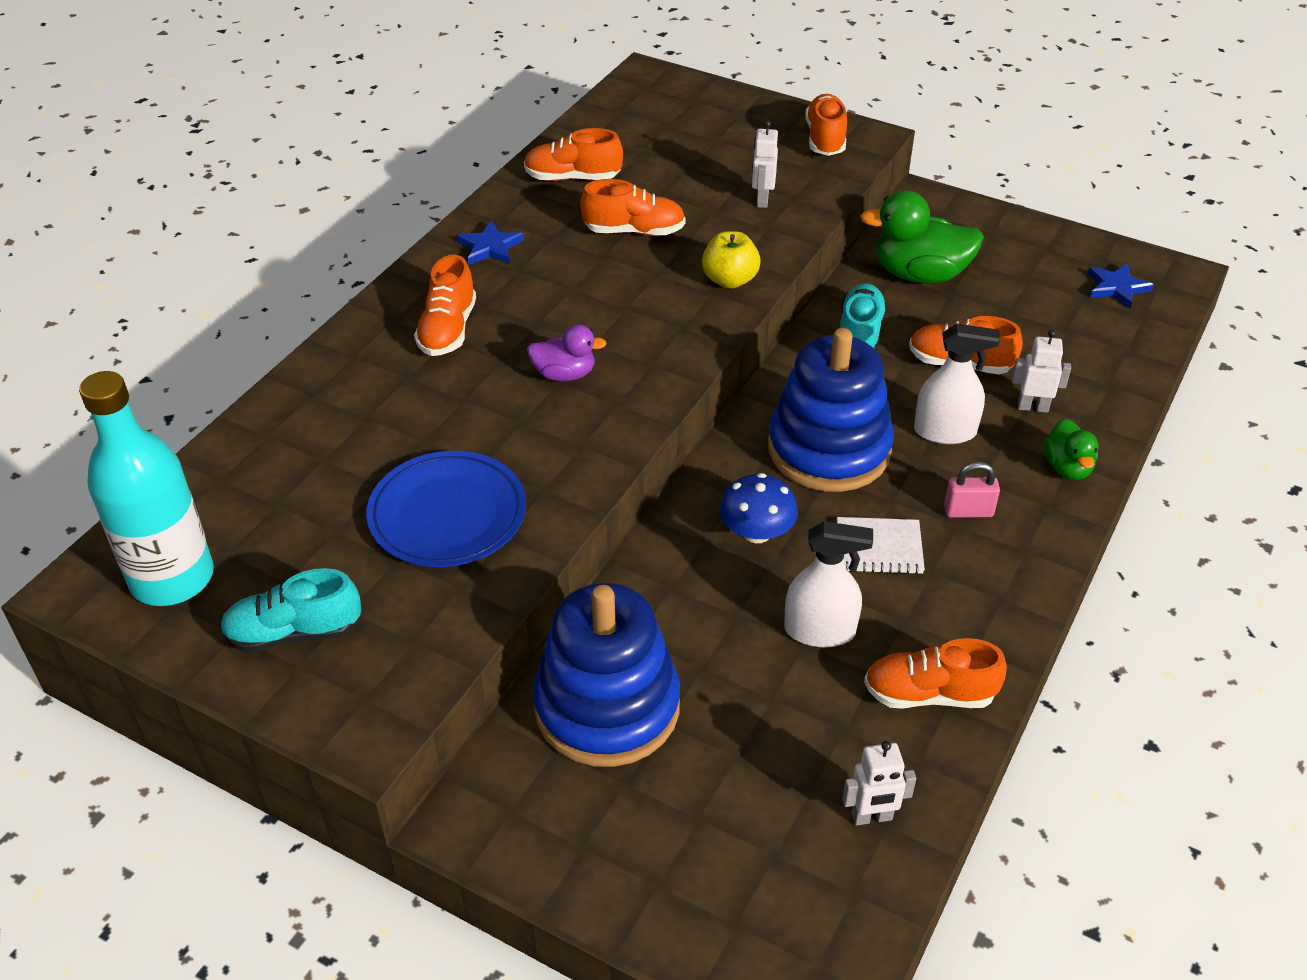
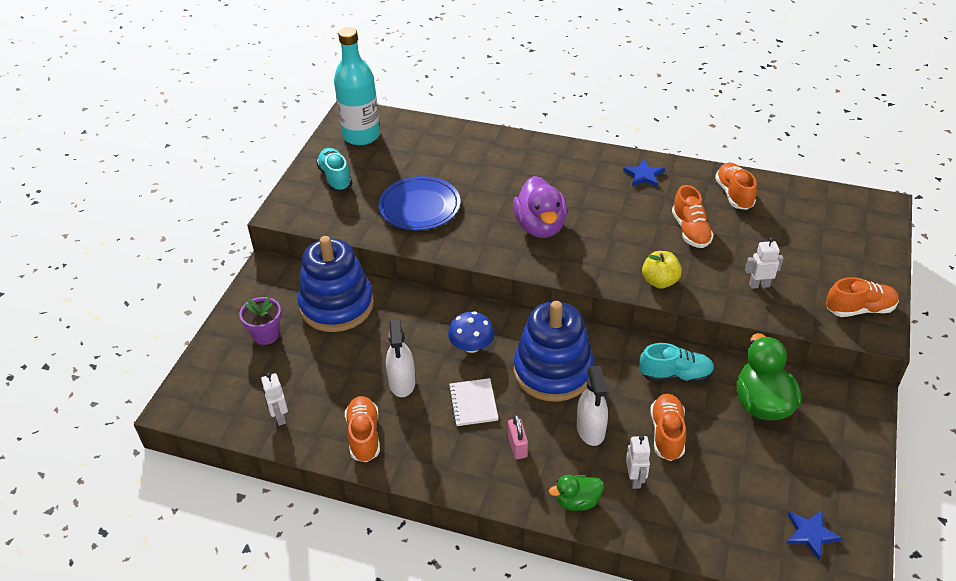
camera: 80 degrees right, 0 degrees up
orange shoe [414,255,476,356] -> none
purple duck [527,324,607,381] -> purple duck [513,176,567,238], size x1.77
none -> purple flower pot [239,297,281,345]

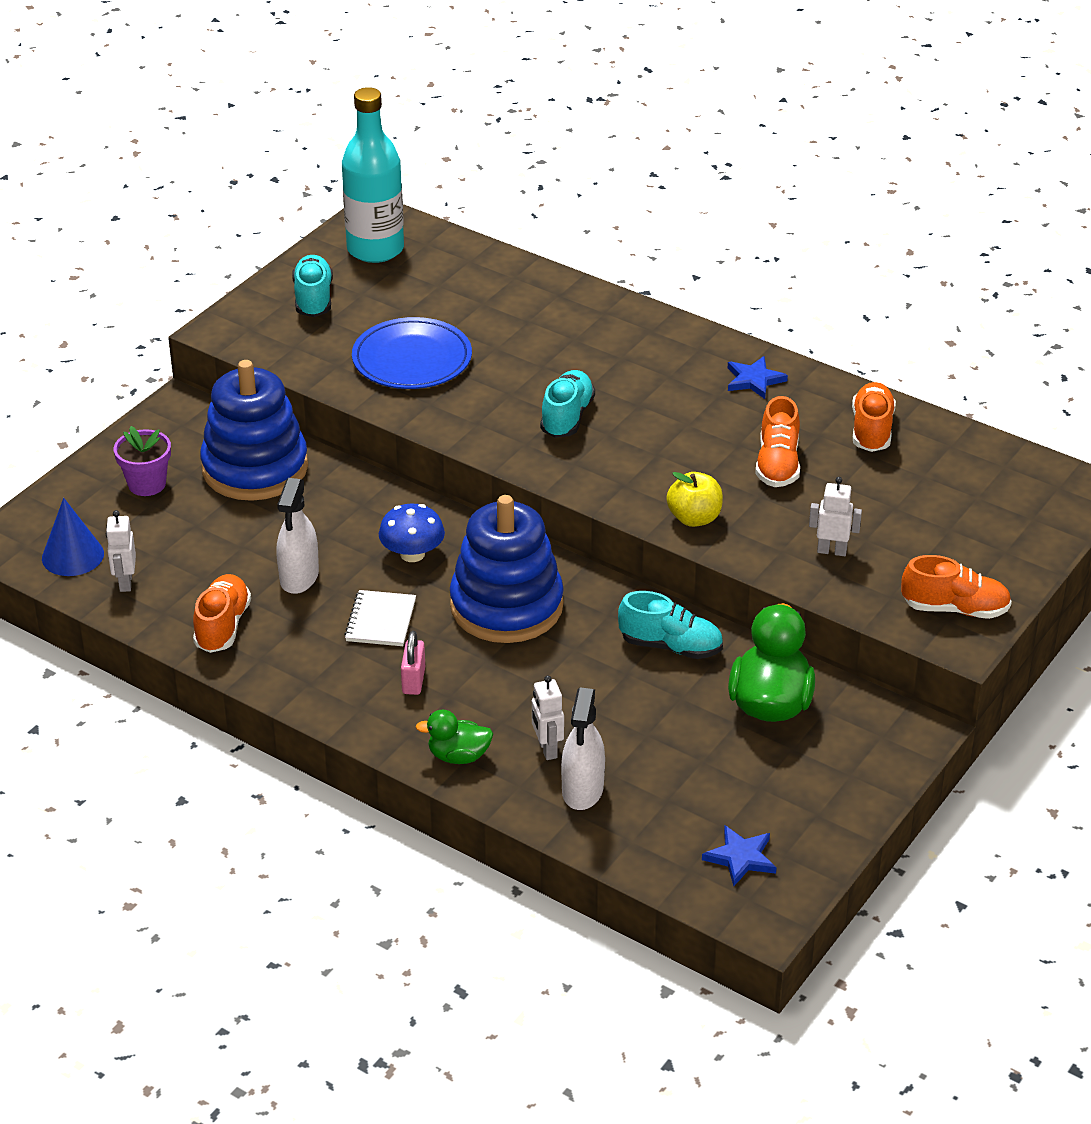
camera: 15 degrees right, 5 degrees down
purple duck [513,176,567,238] -> turquoise shoe [540,370,595,438]
white spray bottle [577,366,608,446] -> white spray bottle moved to [561,687,605,810]
white robot [626,435,651,489] -> white robot turned 150 degrees clockwise [532,675,564,760]
orange shoe [650,393,686,461] -> none
none -> blue cone [42,498,104,576]

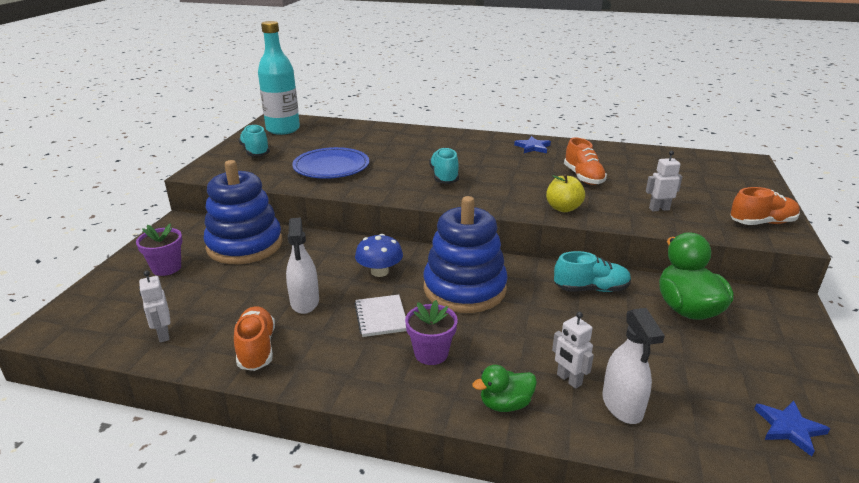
camera: 20 degrees left, 10 degrees down
blue cone [42,498,104,576] -> none
pink padlock [401,631,425,695] -> purple flower pot [405,300,458,365]
orange shoe [852,382,896,452] -> none

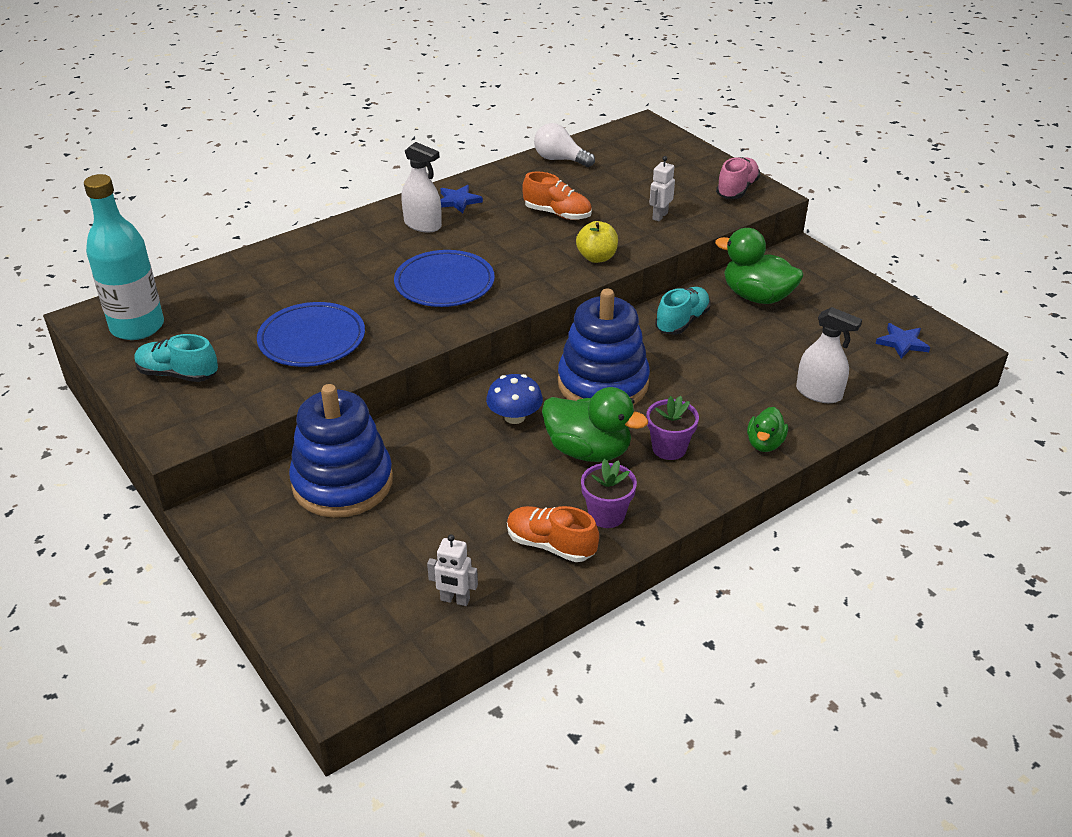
camera: 50 degrees left, 10 degrees up
purple flower pot [136,223,182,276] -> purple flower pot moved to [581,459,637,528]
white spray bottle [286,218,319,314] -> white spray bottle moved to [401,142,442,232]
white notebook [354,295,406,337] -> green duck [542,387,648,462]
turquoise shoe [429,147,459,184] -> blue plate [394,250,495,307]
white robot [552,312,594,389] -> none
orange shoe [730,187,800,225] -> pink shoe [716,157,761,199]
none -> white light bulb [534,123,595,167]

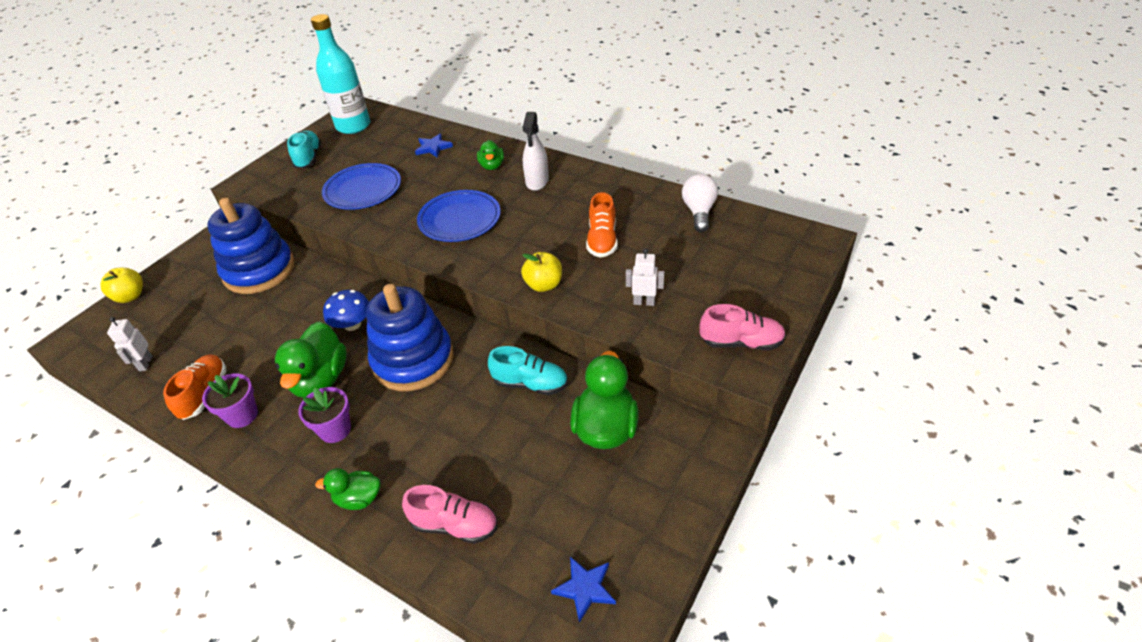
camera: 70 degrees right, 5 degrees up
blue star [440,185,483,213] -> blue star moved to [415,134,453,157]
white spray bottle [796,307,862,403] -> pink shoe [402,485,497,544]
none -> yellow apple [101,268,143,303]
none -> green duck [477,140,504,170]

